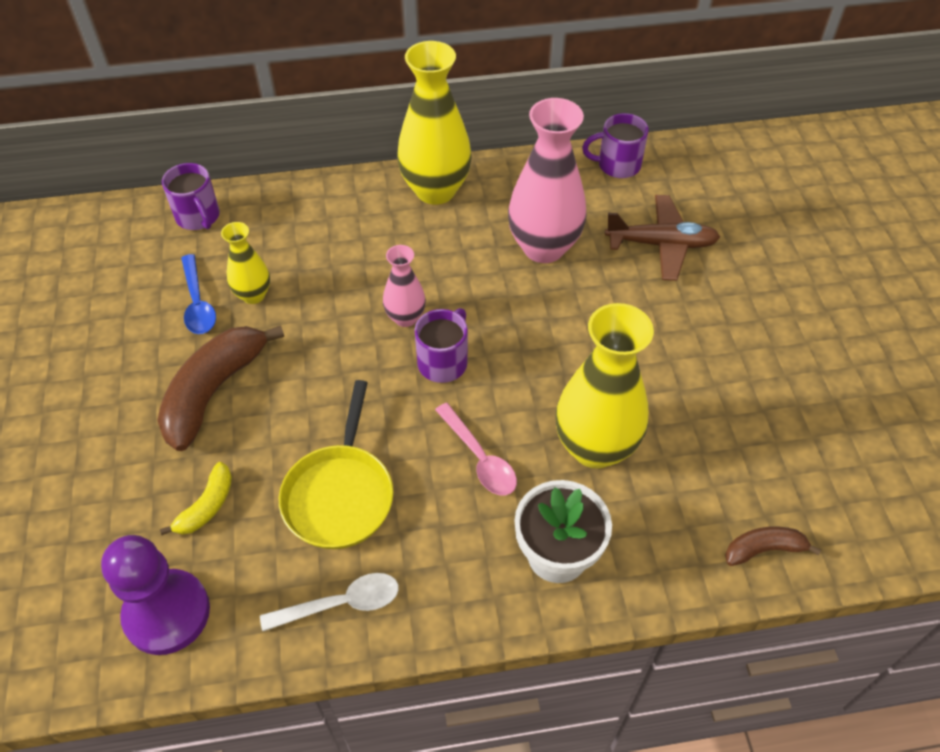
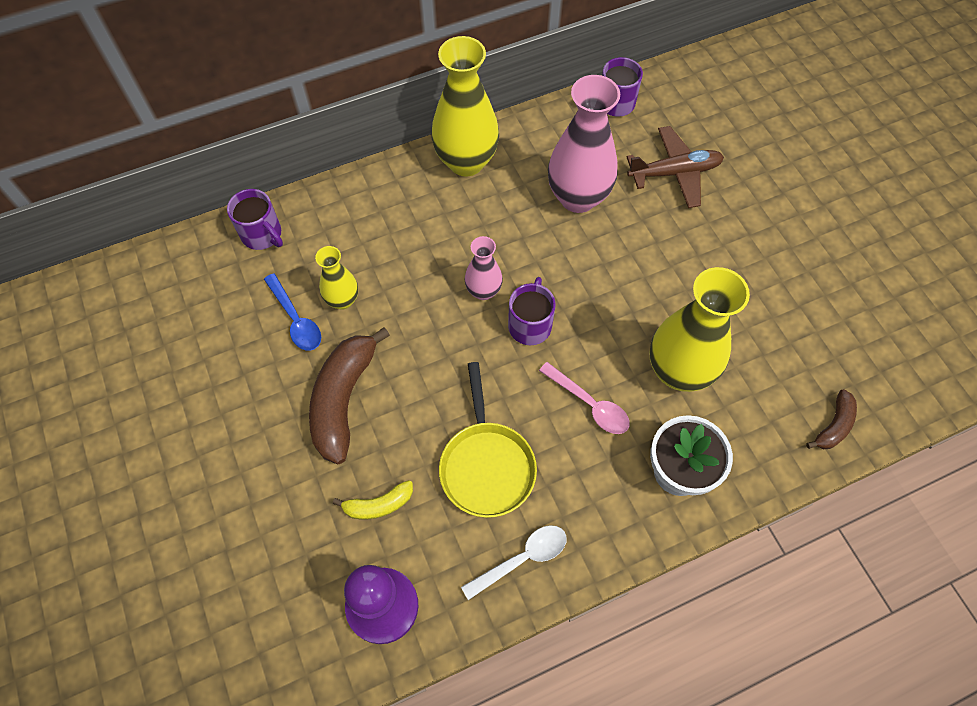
camera: 15 degrees left, 10 degrees up
yellow banana [160,462,232,535] -> yellow banana turned 60 degrees clockwise [333,480,413,519]
brown banana [725,526,821,566] -> brown banana turned 150 degrees clockwise [806,389,857,449]

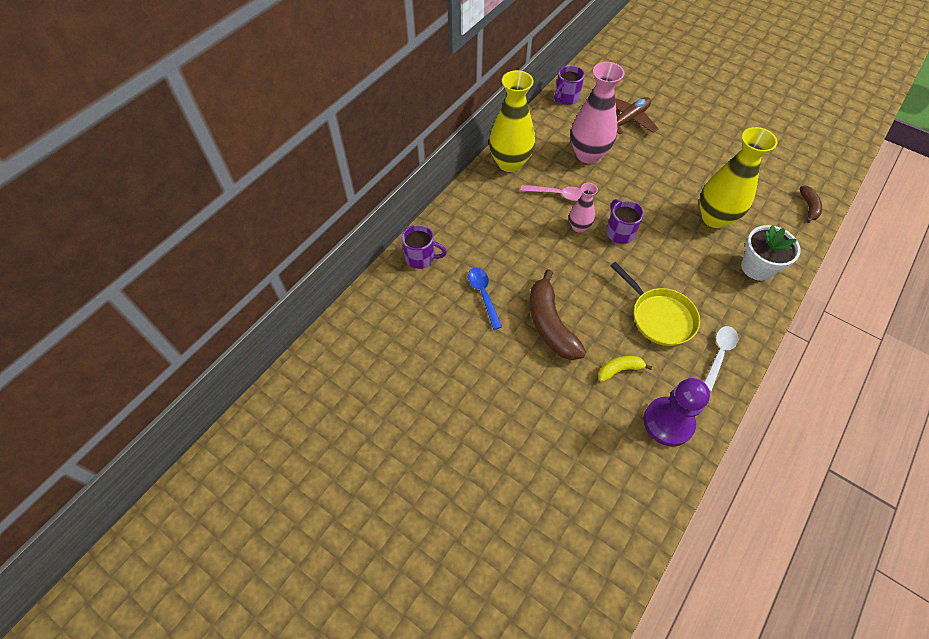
camera: 30 degrees left, 5 degrees down
blue spoon [264,273,321,351] -> blue spoon turned 135 degrees counterclockwise [468,268,502,330]
yellow vase [315,246,358,310] -> none
yellow banana [333,480,413,519] -> yellow banana turned 150 degrees counterclockwise [598,356,652,382]
pink spoon [539,362,630,434] -> pink spoon moved to [520,185,583,201]

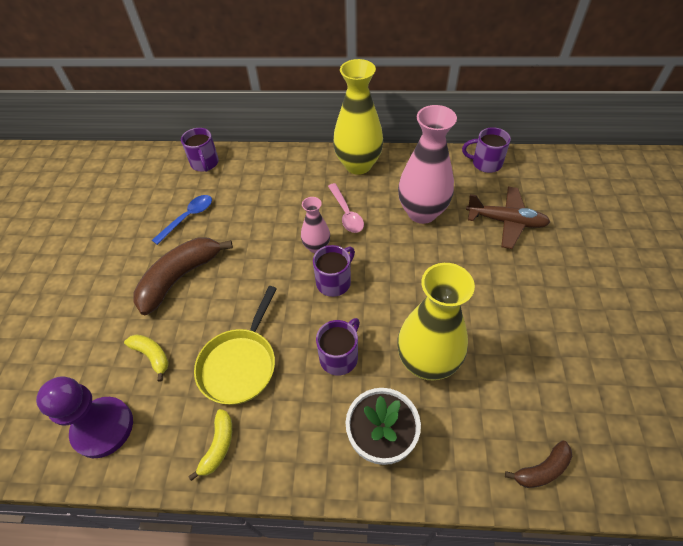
camera: 60 degrees right, 5 degrees down
white spoon [704,326,738,391] -> yellow banana [188,409,232,481]
none -> purple mug [316,318,360,376]

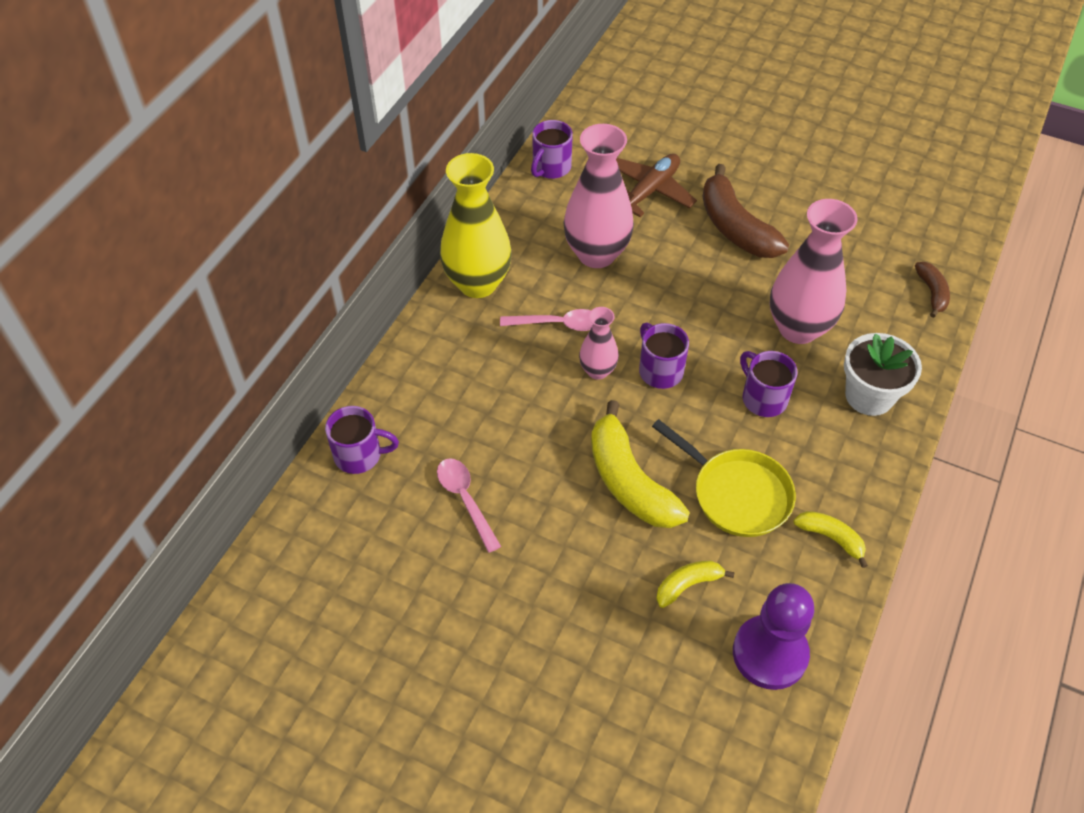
camera: 70 degrees left, 0 degrees up
brown banana [133,237,233,315] -> brown banana moved to [702,164,789,258]
blue spoon [152,195,212,245] -> pink spoon [437,458,501,553]
yellow vase [397,263,475,380] -> pink vase [770,199,858,344]
none -> yellow banana [591,400,690,528]

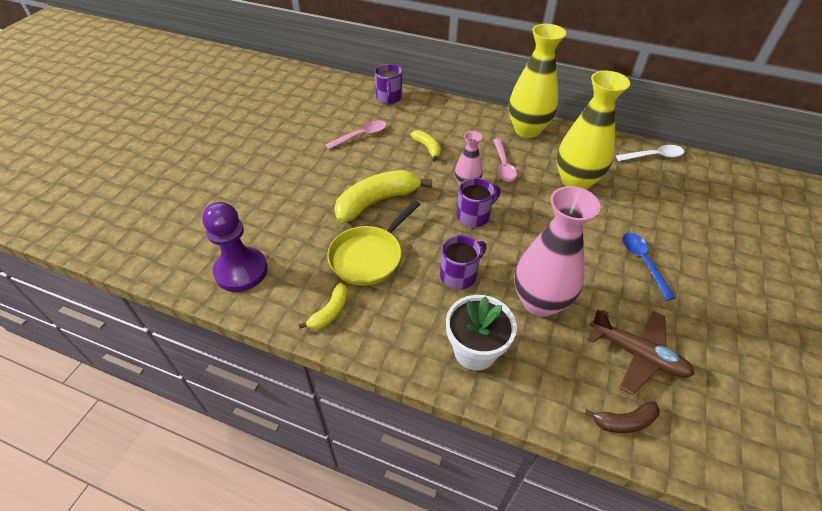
camera: 85 degrees right, 5 degrees down
purple mug [531,120,573,179] -> white spoon [616,145,684,161]
pink vase [564,124,634,268] -> yellow vase [557,71,630,190]
brown plane [616,154,697,217] -> brown plane moved to [587,309,695,395]
yellow banana [656,561,735,608] -> yellow banana moved to [411,130,441,162]
brown banana [702,164,789,258] -> blue spoon [623,233,675,301]

